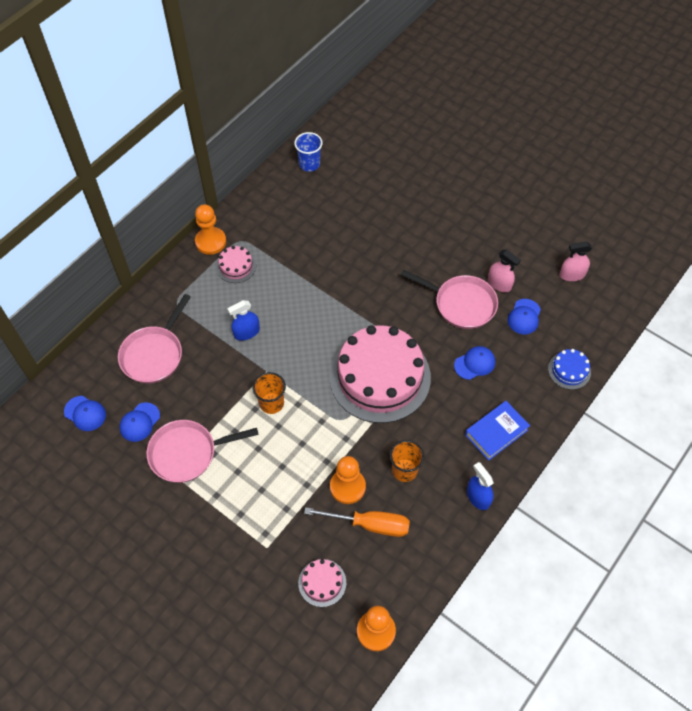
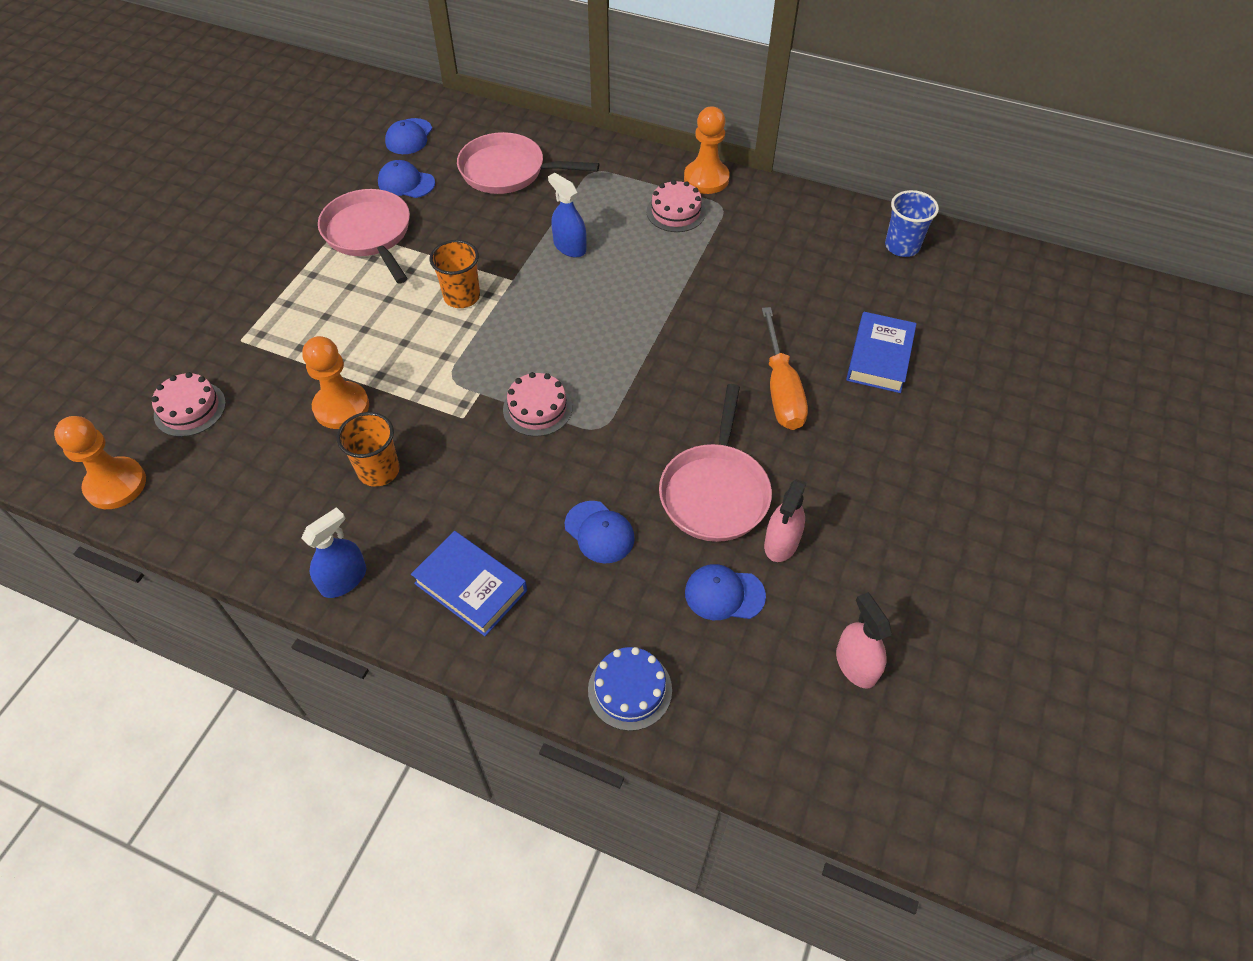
camera: 75 degrees right, 5 degrees down
orange screwdriver [304,507,410,537] -> orange screwdriver moved to [762,307,808,430]
pink cake [329,325,431,423] -> pink cake [503,372,572,436], size x0.42
none -> blue book [846,312,917,393]

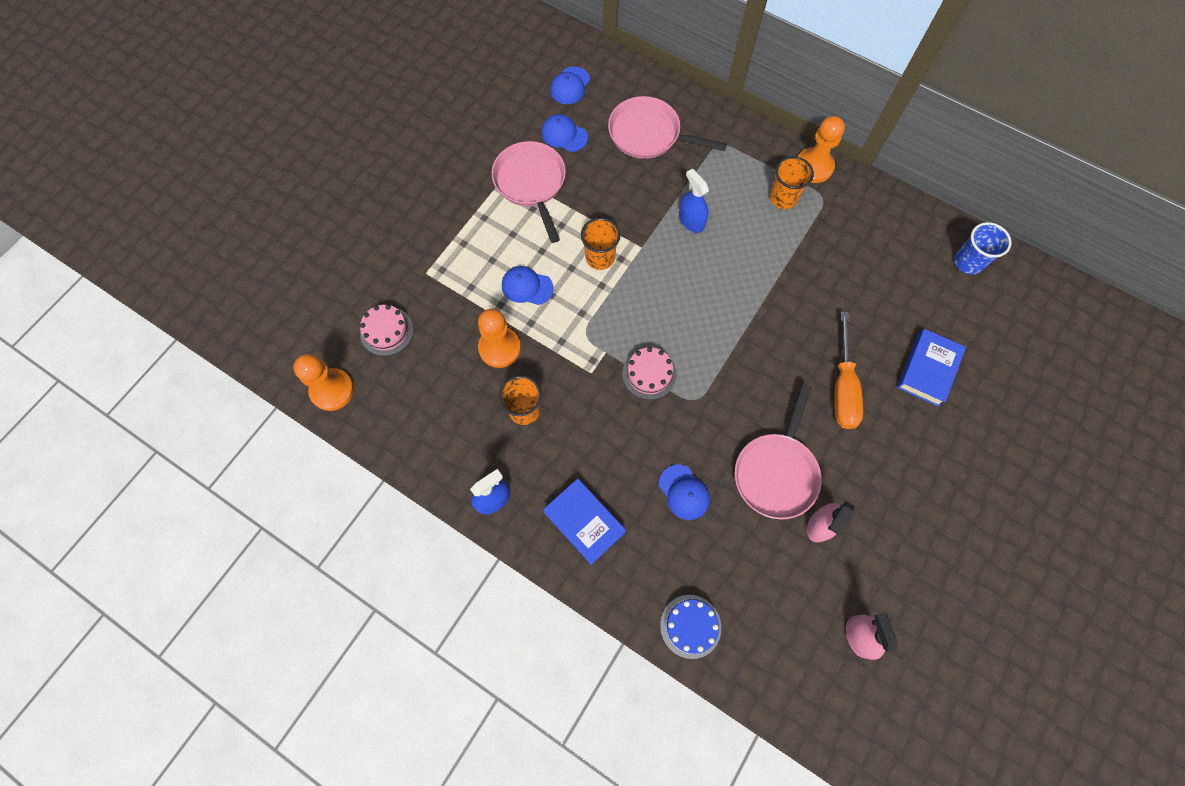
camera: 10 degrees right, 15 degrees up
pink cake [647,180,706,232] -> orange cup [770,156,814,209]
blue cap [685,564,766,620] -> blue cap moved to [502,266,554,305]

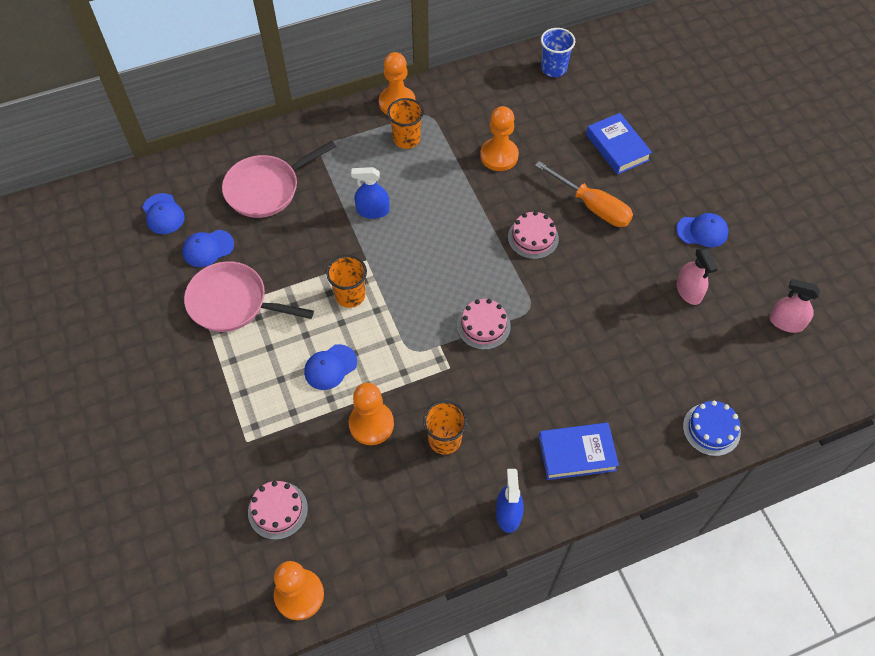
camera: 55 degrees left, 10 degrees down
blue cap [659,464,710,520] -> blue cap moved to [676,213,728,247]
pink pan [735,383,822,519] -> none
none -> orange pawn [480,106,519,171]
none -> pink cake [508,211,559,259]

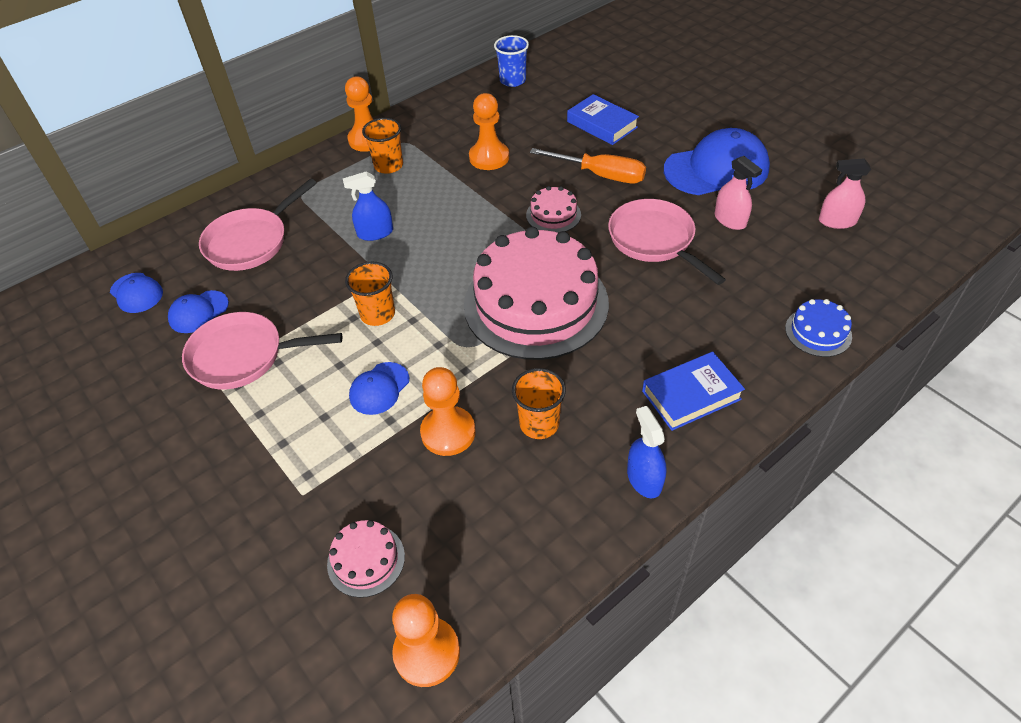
camera: 15 degrees left, 10 degrees down
pink cake [457,299,511,350] -> pink cake [464,227,609,360], size x2.37
blue cap [676,213,728,247] -> blue cap [664,128,770,195], size x1.98
none -> pink pan [608,199,726,285]

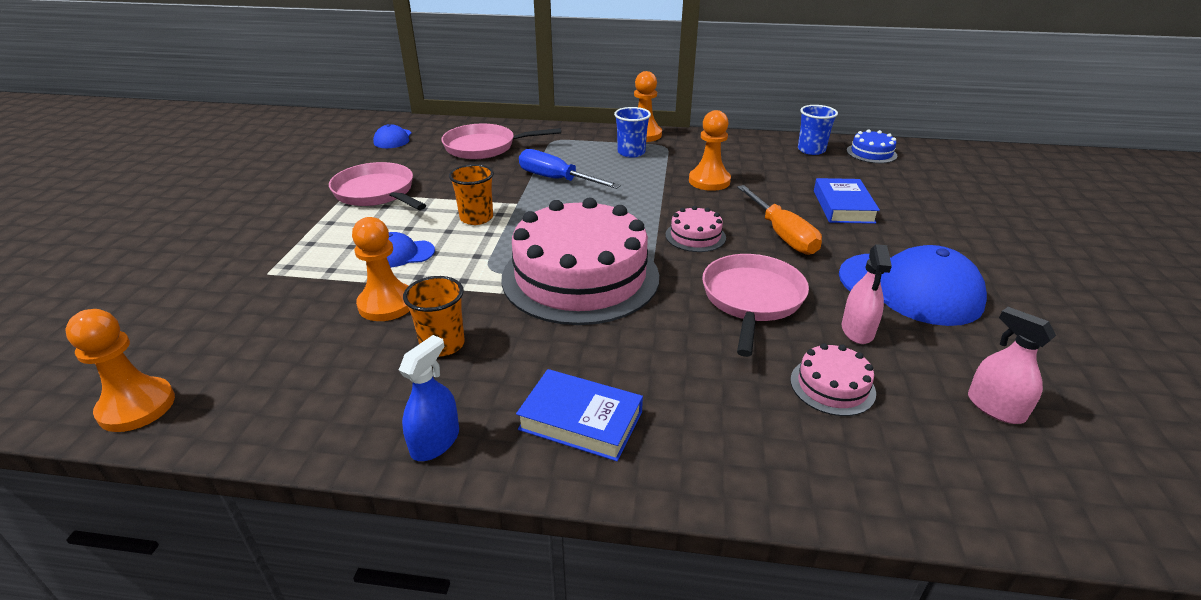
camera: 45 degrees right, 15 degrees down
blue cap [168,290,229,333] -> none
pink cake [327,520,405,598] -> pink cake moved to [790,343,876,416]
blue spray bottle [343,172,393,241] -> blue screwdriver [519,149,621,189]
orange cup [362,118,403,174] -> blue cup [614,107,651,158]
blue cake [785,299,852,357] -> blue cake moved to [847,129,897,163]

